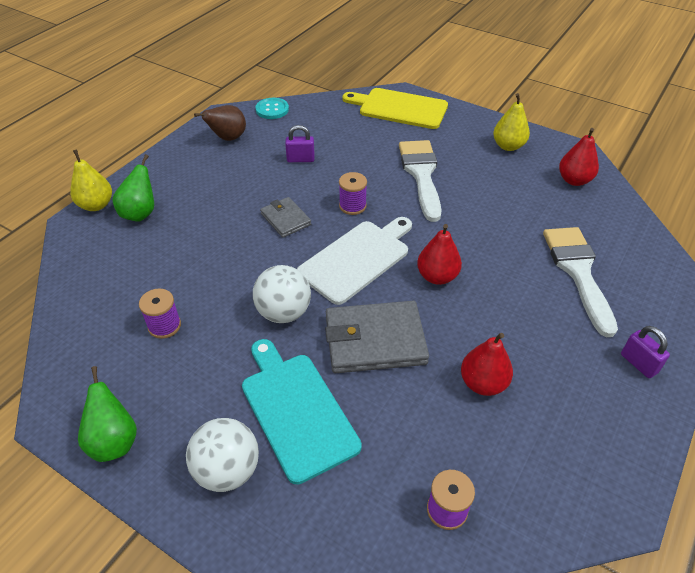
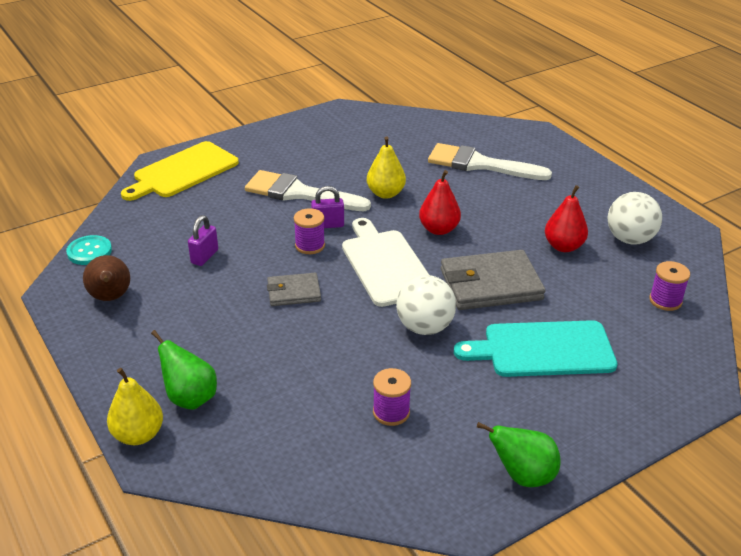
camera: 65 degrees left, 10 degrees down
white ball [186,418,259,492] -> white ball moved to [607,192,662,245]
grey wallet [325,301,429,373] -> grey wallet turned 60 degrees clockwise [441,250,545,310]
yellow pear [493,93,530,151] -> yellow pear moved to [367,136,406,199]
red pear [559,128,599,186] -> none
purple padlock [621,326,670,378] -> purple padlock moved to [311,186,344,228]

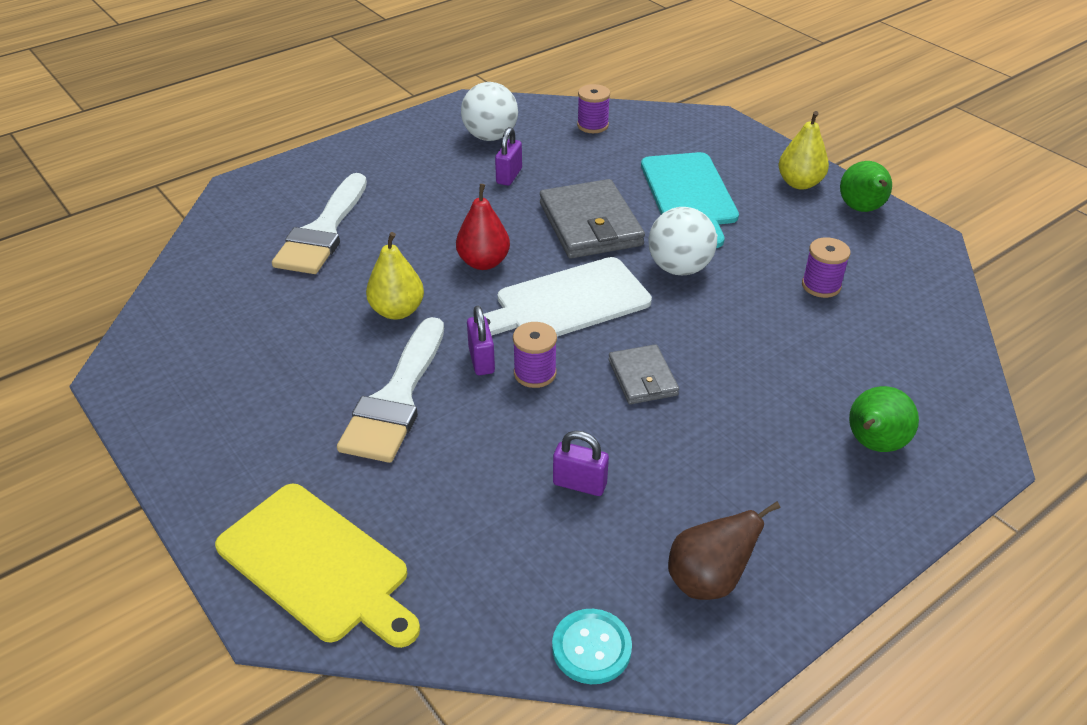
camera: 95 degrees left, 5 degrees up
yellow pear [107,368,163,445] -> yellow pear moved to [778,111,829,190]
red pear [545,185,588,252] -> purple padlock [495,127,522,186]

